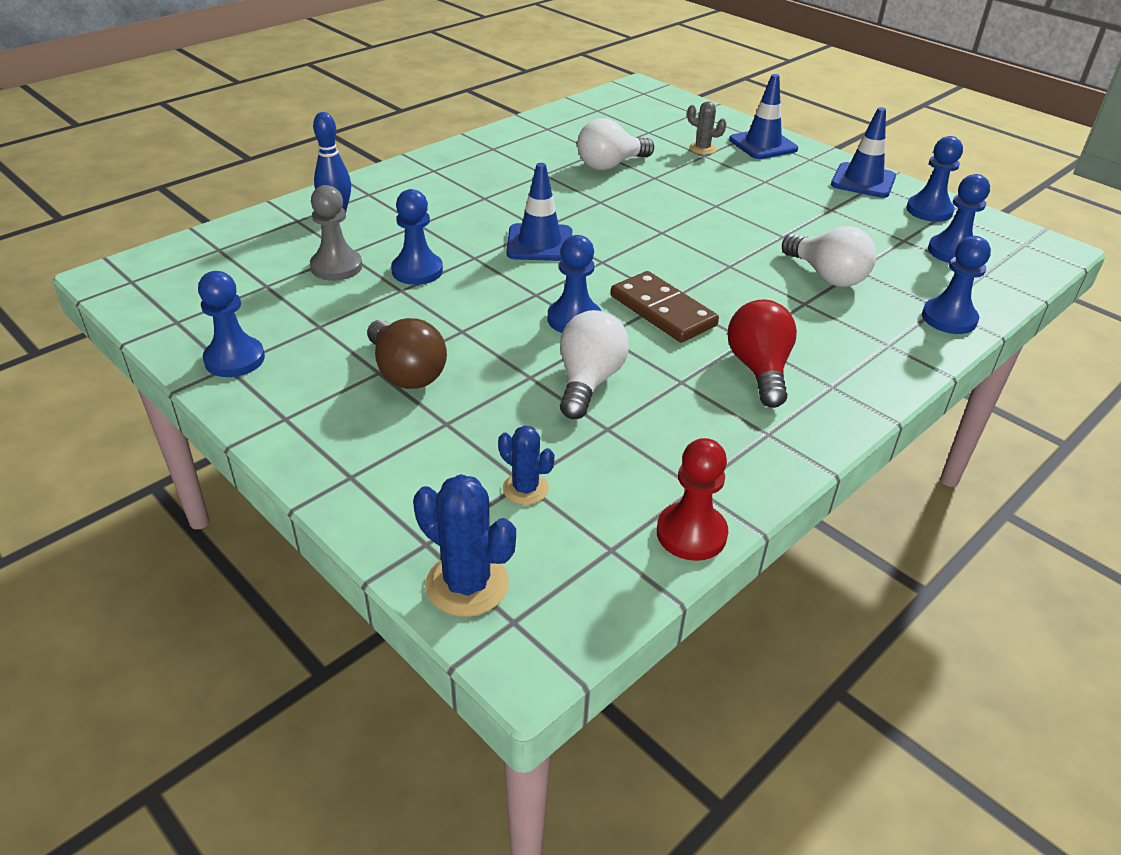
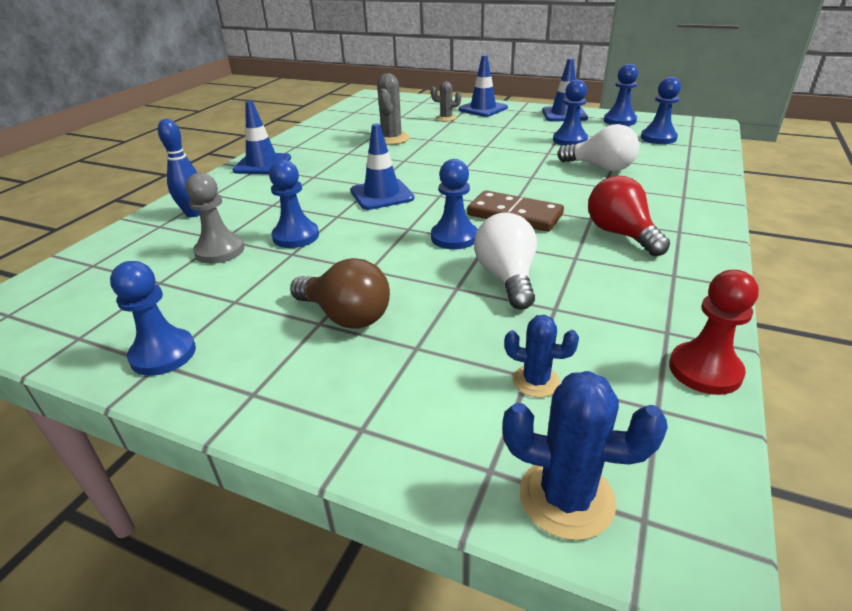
camera: 20 degrees left, 5 degrees down
white light bulb [577,118,654,170] -> grey cactus [377,73,410,145]
blue pawn [922,236,991,334] -> blue pawn moved to [553,79,588,146]
none -> blue traffic cone [232,101,291,174]

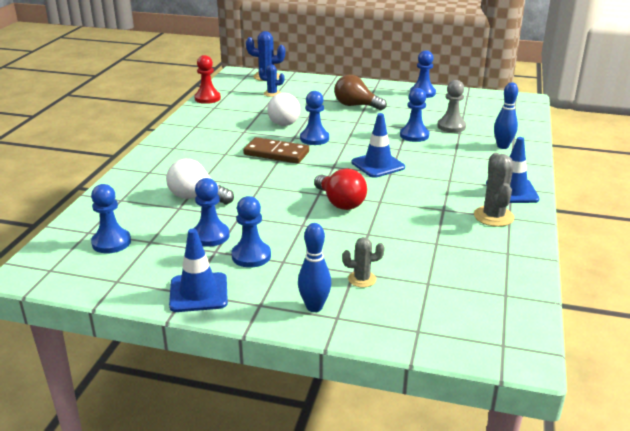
camera: 170 degrees right, 5 degrees down
grey cactus [377,73,410,145] -> grey cactus moved to [474,153,514,227]
blue traffic cone [458,55,508,117] -> blue bowling pin [298,223,331,312]
red light bulb [588,176,670,256] -> red light bulb moved to [314,168,367,210]
blue pawn [604,64,638,126] -> blue pawn moved to [231,196,271,268]

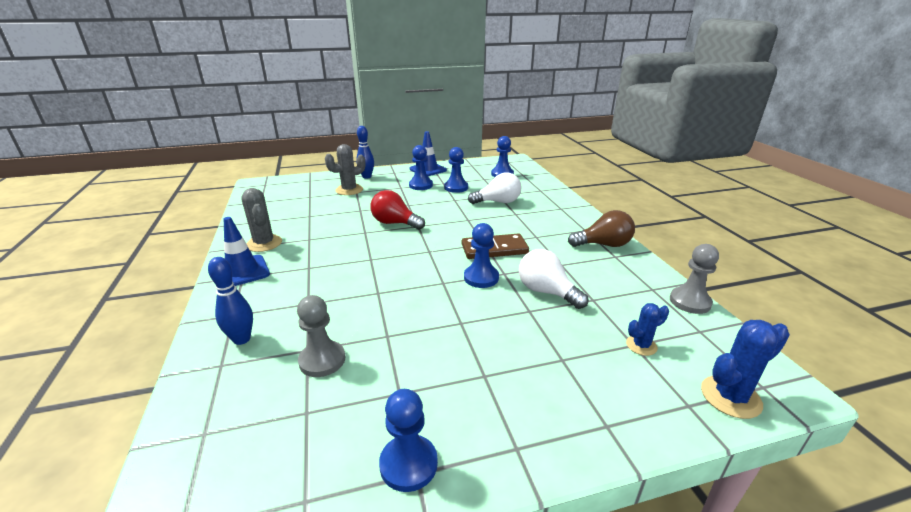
camera: 150 degrees right, 0 degrees up
red pawn [194,55,221,104] -> grey pawn [670,244,719,314]
brown light bulb [334,75,387,110] -> brown light bulb moved to [568,210,635,247]
grey cactus [342,237,385,287] -> grey cactus [325,144,366,195], size x1.61
blue traffic cone [352,113,405,178] -> none
blue pawn [400,88,429,142] -> none

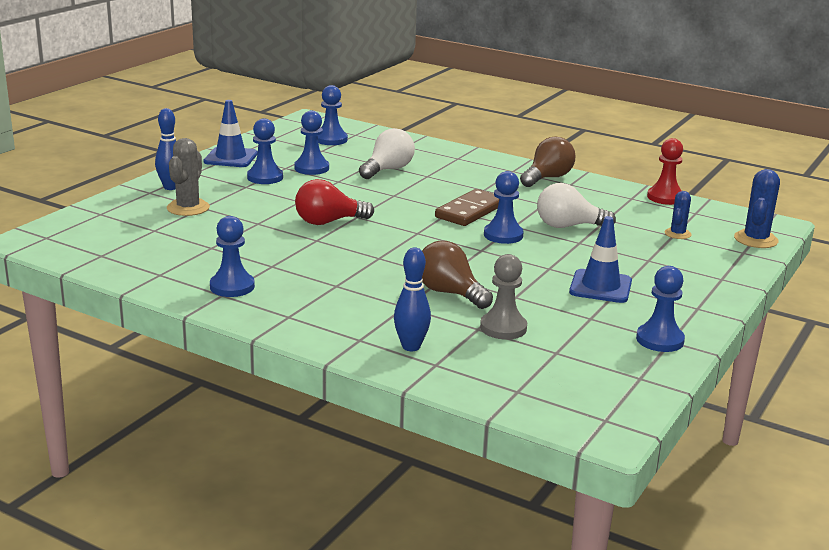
camera: 45 degrees left, 5 degrees down
blue traffic cone [224,217,270,286] -> blue traffic cone moved to [569,216,632,303]
grey cactus [241,188,282,252] -> blue pawn [210,216,255,297]
grey pawn [670,244,719,314] -> red pawn [647,138,683,205]
none -> brown light bulb [422,241,493,309]

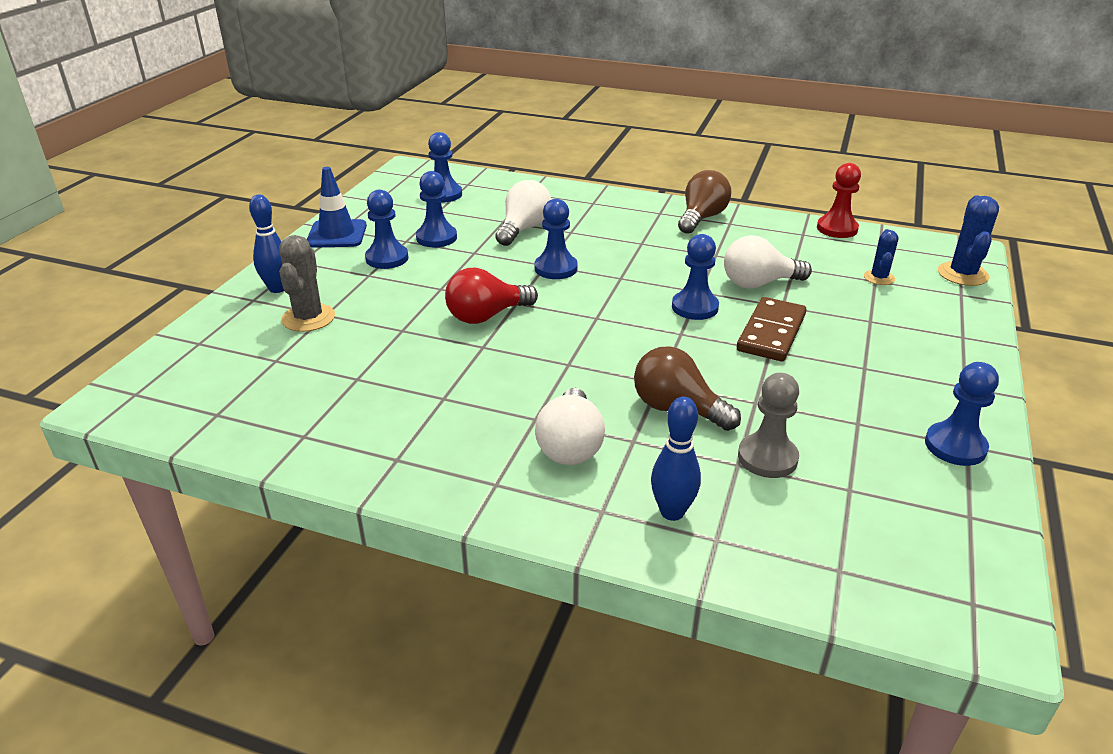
camera: 10 degrees left, 10 degrees up
blue pawn [210,216,255,297] -> blue pawn moved to [534,199,578,279]
brown domino [435,189,499,226] -> brown domino moved to [737,297,806,361]
blue traffic cone [569,216,632,303] -> none
none -> white light bulb [535,388,605,465]

